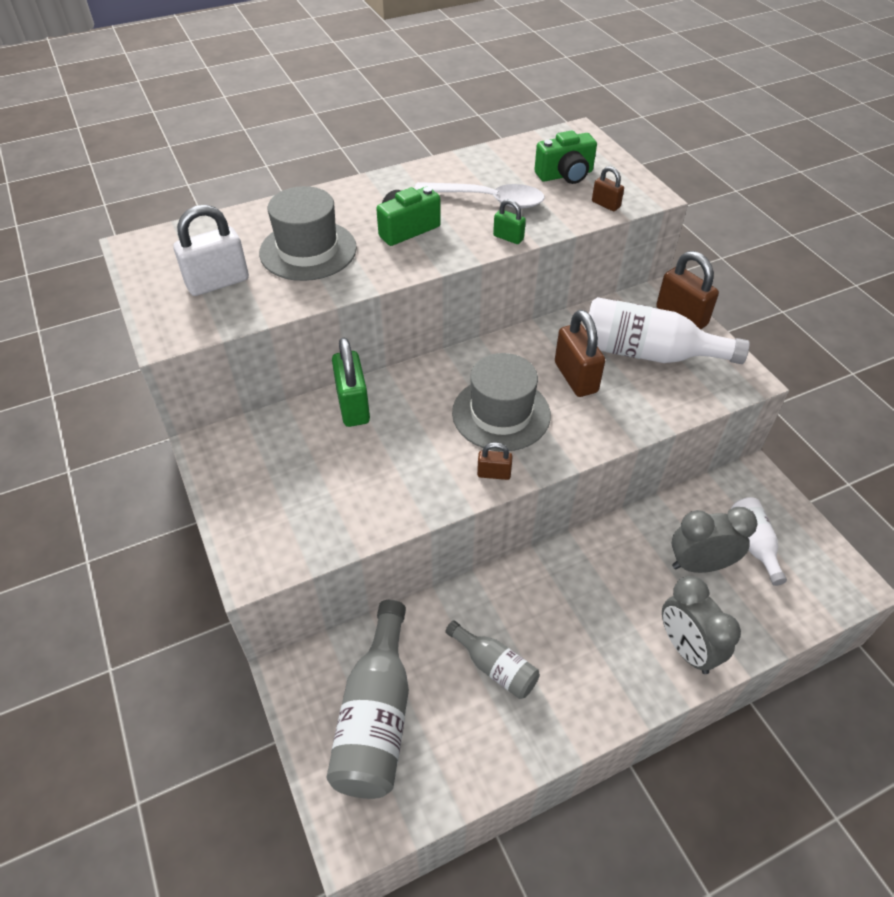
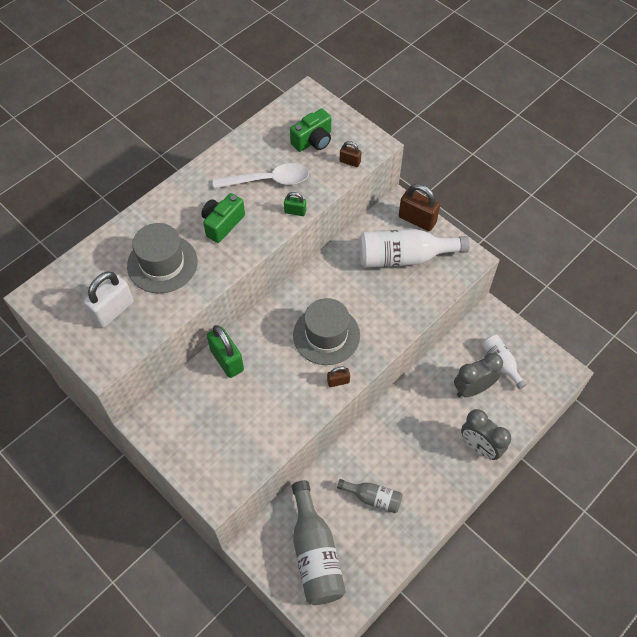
camera: 20 degrees left, 10 degrees up
brown padlock [555,310,605,397] -> none

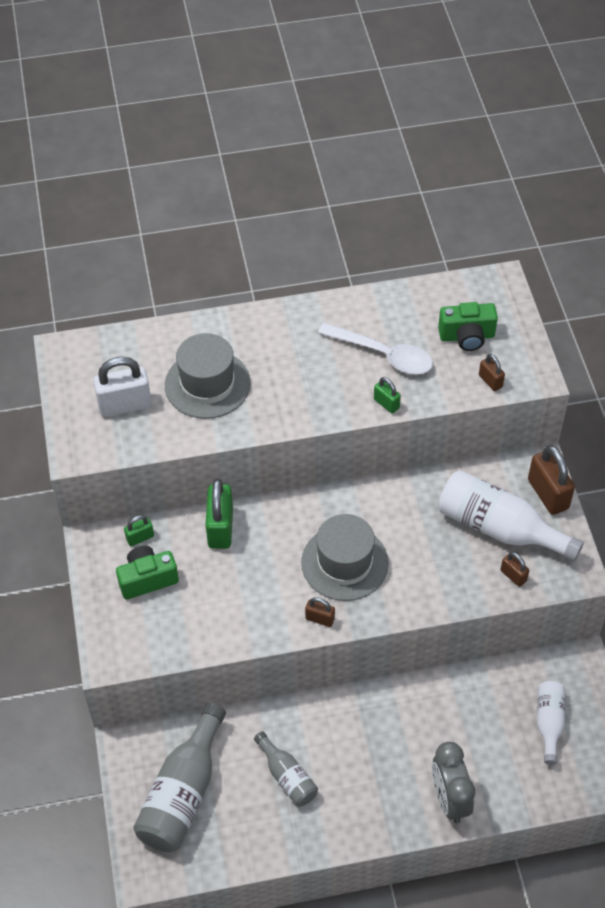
camera: 35 degrees right, 5 degrees down
green camera [201,193,245,243] -> green camera moved to [116,546,179,599]
grey clock [454,353,503,397] -> none
none -> green padlock [124,515,154,546]
none -> brown padlock [500,552,529,587]

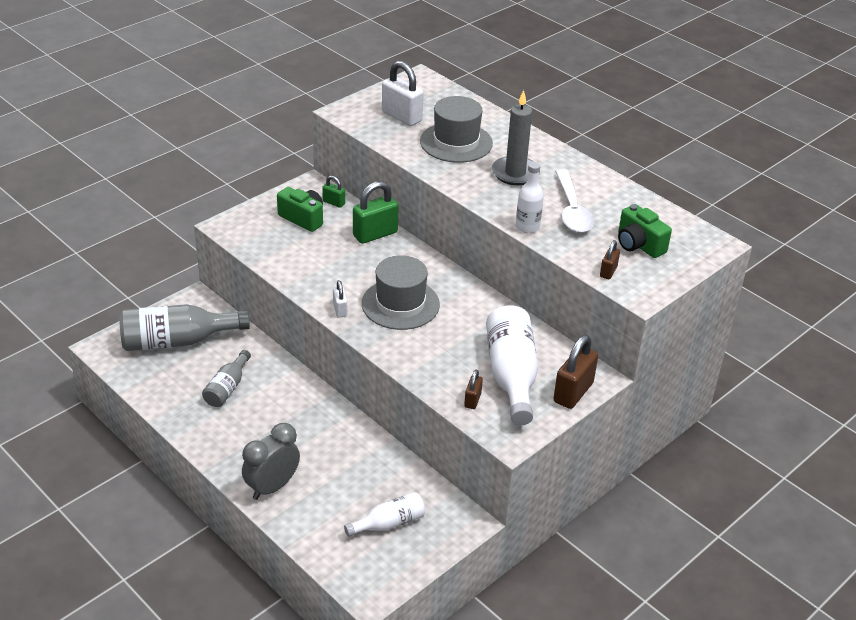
camera: 55 degrees right, 15 degrees down
brown padlock [305,597,335,627] -> white padlock [333,280,347,317]
green padlock [374,377,401,413] -> white bottle [516,162,544,233]
none -> grey candle [492,90,540,185]

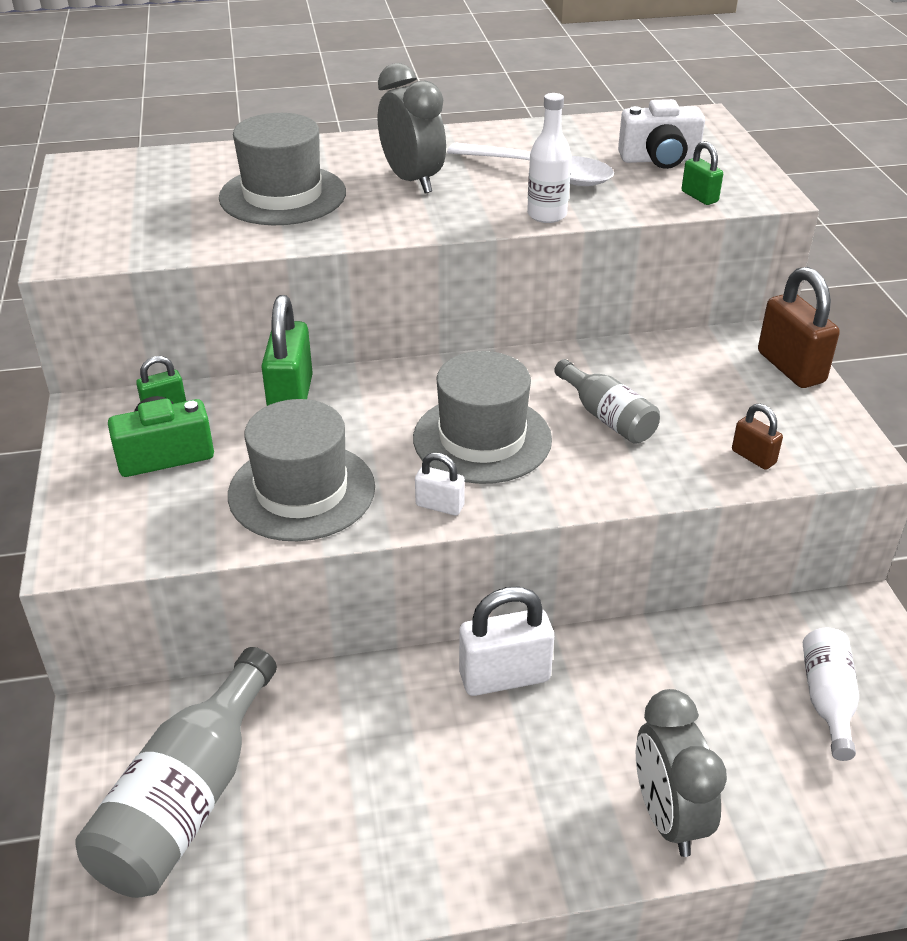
camera: 55 degrees left, 0 degrees up
grey bottle [202,350,251,407] -> grey bottle moved to [554,359,660,444]
white padlock [382,61,424,126] -> white padlock moved to [459,587,554,696]
white bottle [486,305,538,425] -> none
grey candle [492,90,540,185] -> grey clock [378,63,446,193]
brown padlock [600,240,620,279] -> green padlock [682,141,723,205]
green camera [618,204,672,258] -> white camera [618,99,705,169]
none -> grey hat [228,399,375,541]

